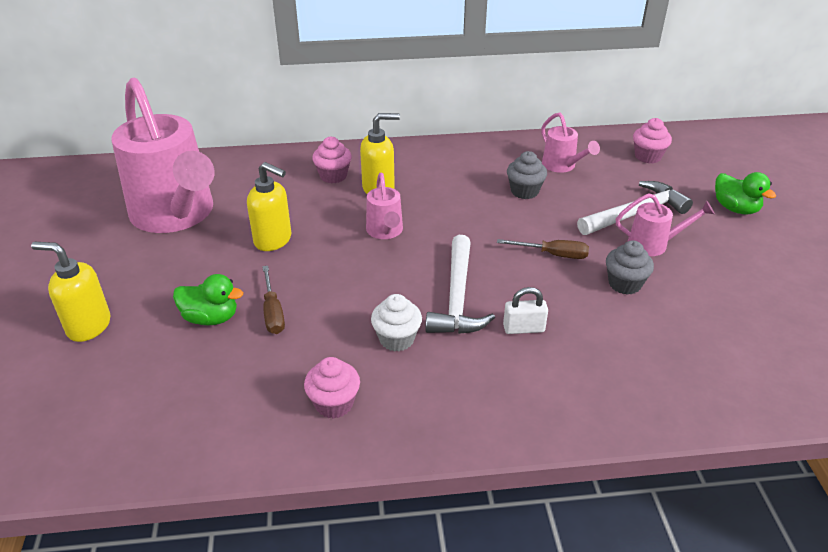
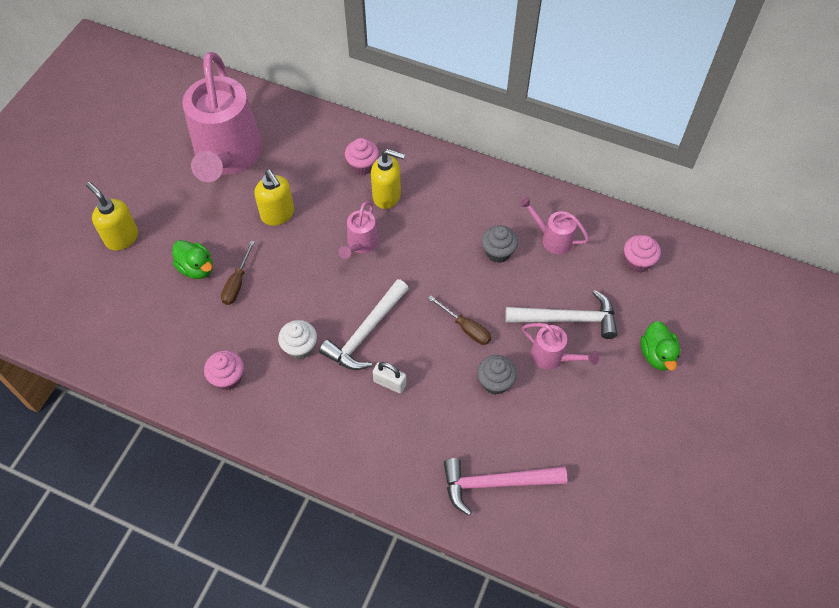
camera: 30 degrees right, 20 degrees up
pink watering can [541,113,600,173] -> pink watering can turned 120 degrees clockwise [519,197,589,254]
none -> pink hammer [444,458,567,516]

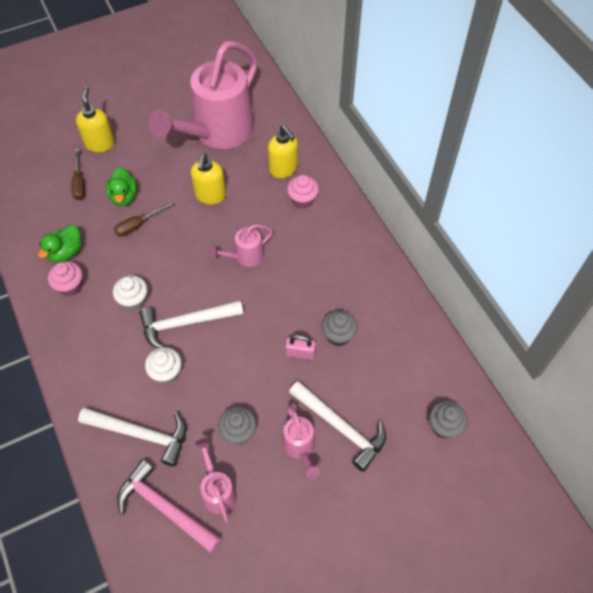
camera: 40 degrees right, 0 degrees up
yellow soap dispenser [371,149,405,209] -> yellow soap dispenser moved to [268,125,298,178]
white padlock [373,362,406,393] -> white cupcake [145,347,182,384]
brown screwdriver [428,295,491,345] -> brown screwdriver moved to [71,149,85,200]
pink watering can [519,197,589,254] -> pink watering can moved to [195,438,237,522]
pink cupcake [624,235,661,272] -> grey cupcake [429,401,467,439]
green duck [640,321,680,371] -> green duck moved to [38,225,82,263]
none -> white hammer [78,408,186,467]
none -> pink padlock [285,335,316,360]

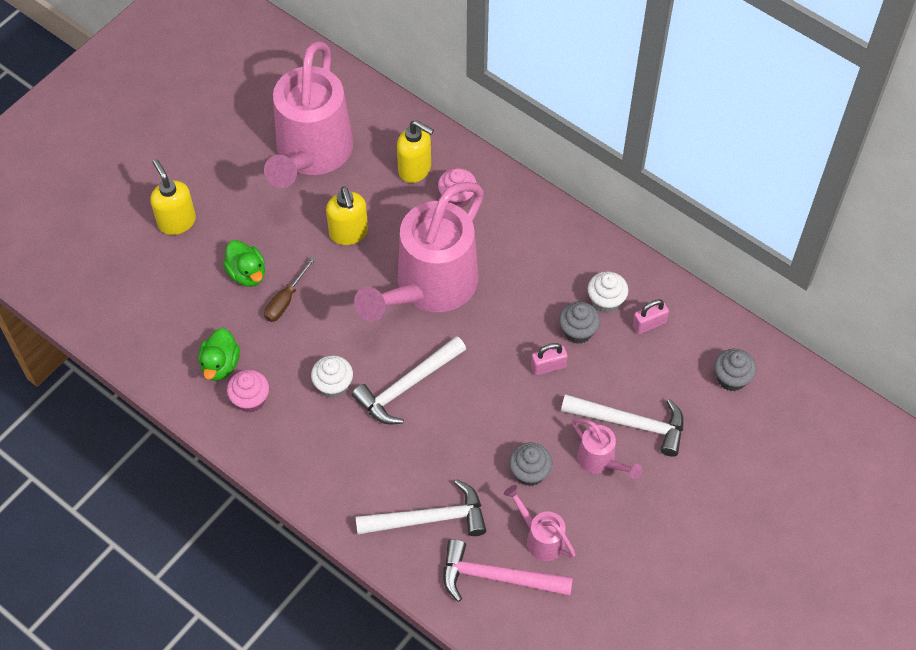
camera: 25 degrees left, 0 degrees up
brown screwdriver [71,149,85,200] -> none
white cupcake [145,347,182,384] -> white cupcake moved to [588,271,628,313]
pink watering can [208,224,273,267] -> pink watering can [354,182,484,322], size x2.31
none -> pink padlock [632,299,669,334]

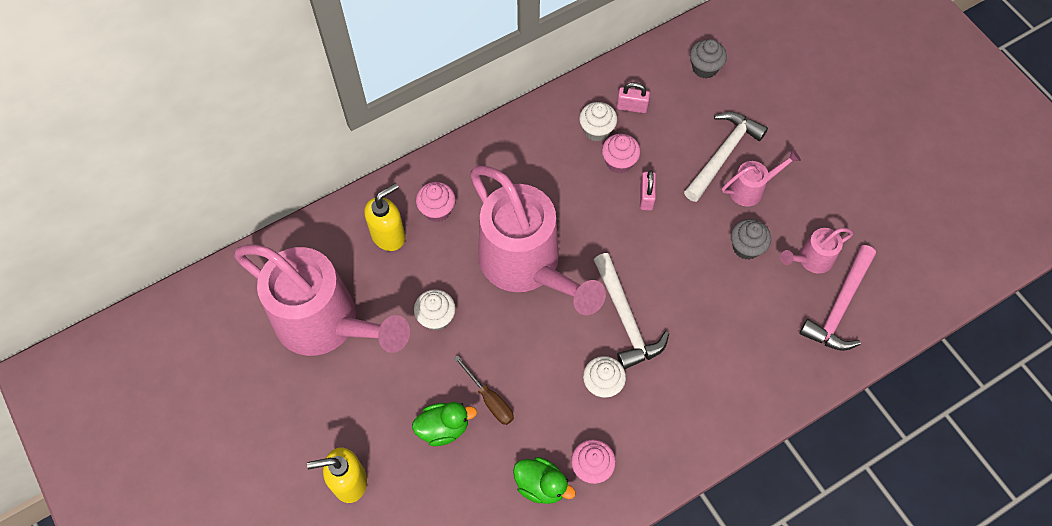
camera: 70 degrees left, 5 degrees up
yellow soap dispenser [326,186,368,245] -> white cupcake [414,289,456,331]
white hammer [355,480,486,536] -> none
grey cupcake [559,302,600,344] -> pink cupcake [602,134,641,173]
pink padlock [632,299,669,334] -> pink padlock turned 75 degrees counterclockwise [617,82,650,113]

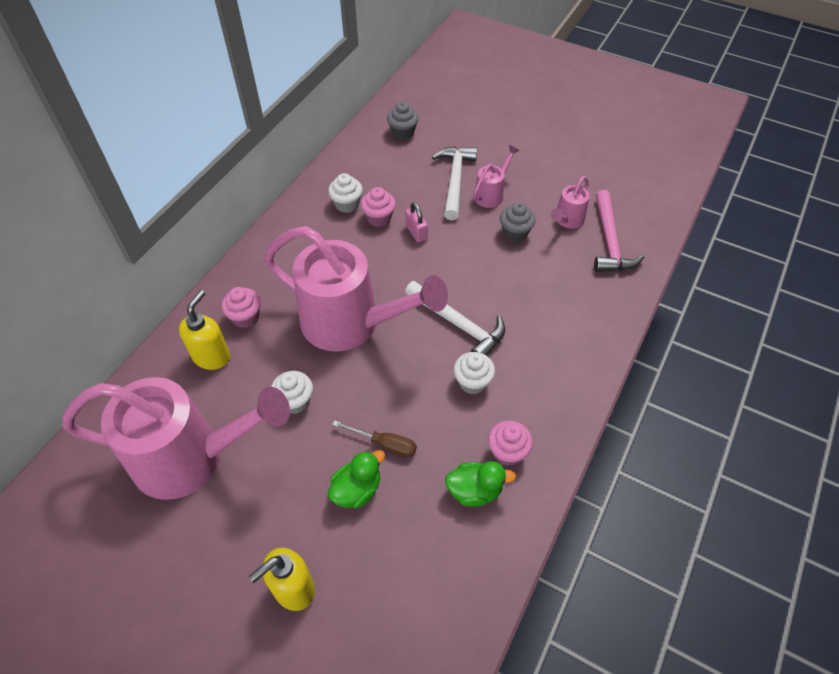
camera: 30 degrees left, 10 degrees down
pink padlock [617,82,650,113] -> none

